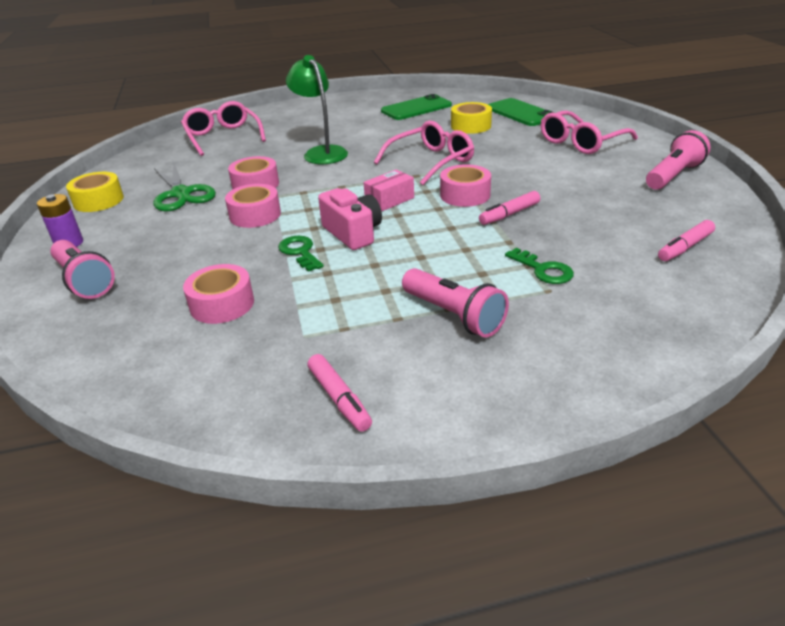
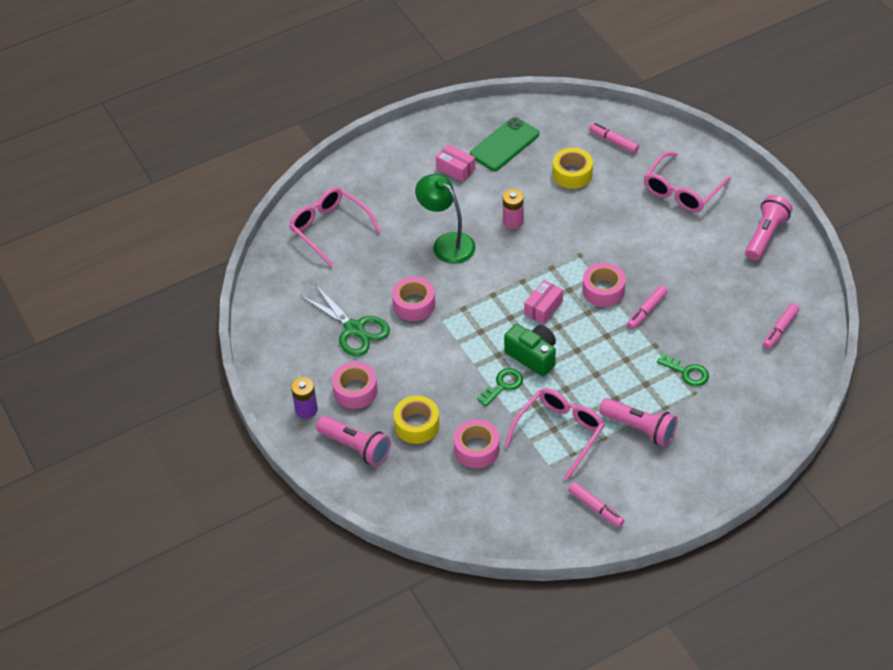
camera: 15 degrees left, 15 degrees up
yellow tape [66,172,124,212] -> yellow tape moved to [394,396,440,444]
pink tape [225,184,281,228] -> pink tape moved to [332,362,378,409]
green key [278,236,324,272] -> green key turned 90 degrees clockwise [477,368,523,407]
pink camera [318,188,382,250] -> green camera [504,324,556,377]
pink glasses [374,121,474,185] -> pink glasses moved to [505,388,605,480]
green phone [488,98,555,126] -> pink marker [589,123,639,153]
none -> pink box [436,144,475,182]
none -> pink battery [503,189,524,229]

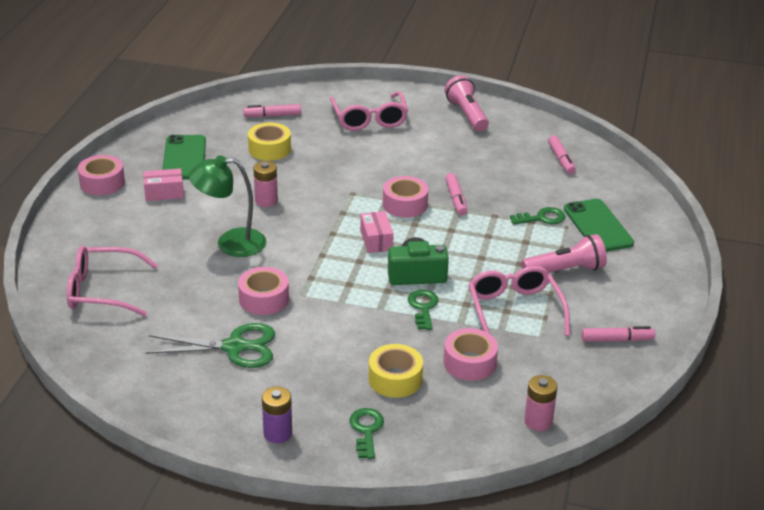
camera: 50 degrees left, 15 degrees down
pink flashlight [316,416,391,466] -> green key [349,408,384,459]
pink tape [332,362,378,409] -> pink tape moved to [78,155,125,195]
none -> pink battery [524,375,557,431]
none -> green phone [564,199,634,252]

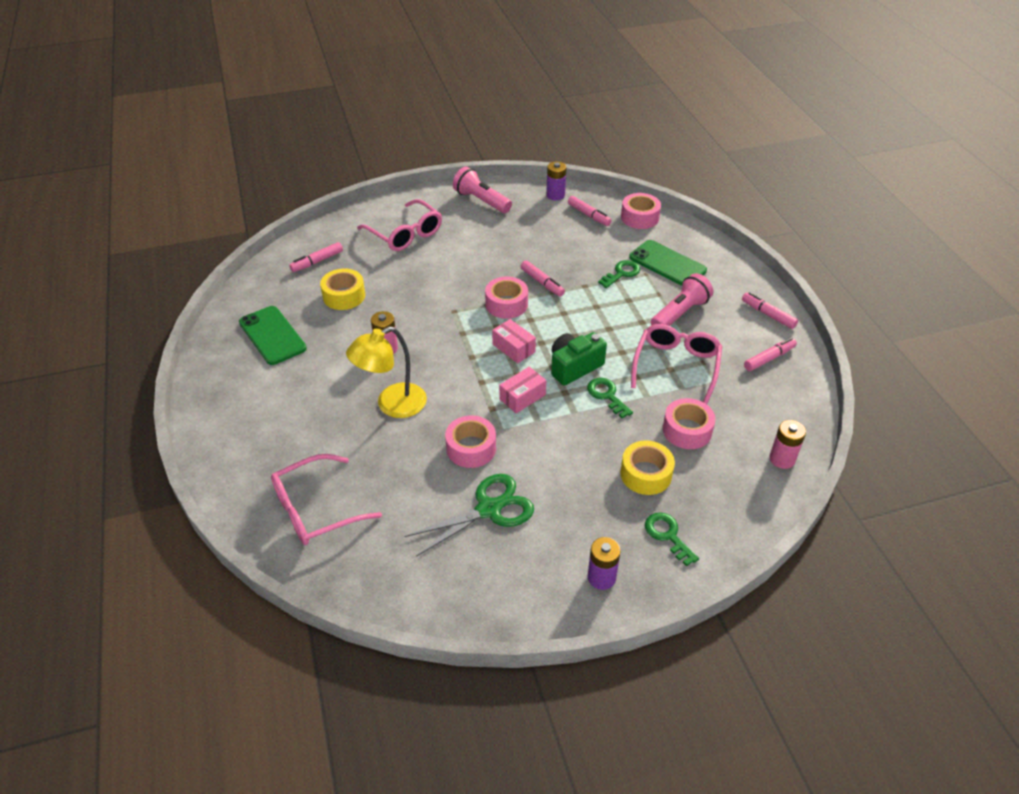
camera: 30 degrees left, 10 degrees up
pink tape [78,155,125,195] -> pink tape moved to [621,193,661,229]
pink box [143,168,184,201] -> pink box moved to [499,367,546,414]
green lamp [189,155,266,257] -> yellow lamp [346,326,427,418]
pink glasses [468,266,570,336] -> pink glasses turned 60 degrees clockwise [631,324,722,404]
none -> purple battery [546,161,567,201]
none -> pink marker [742,292,798,329]

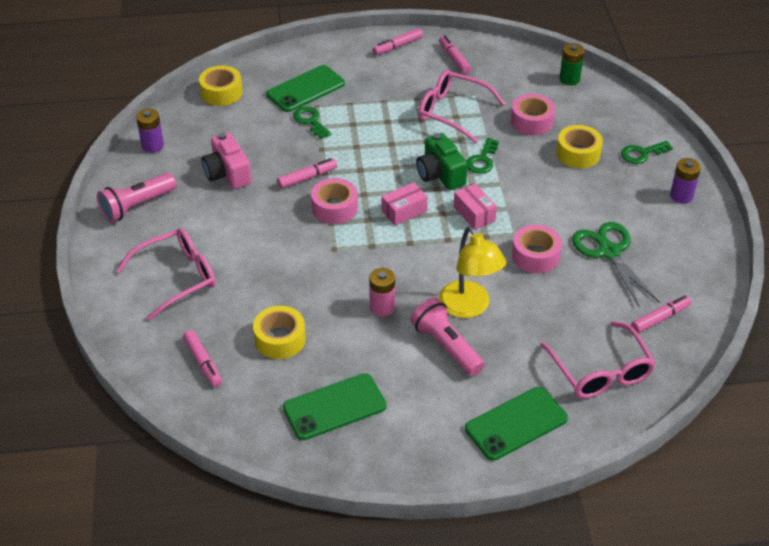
camera: 80 degrees left, 0 degrees up
pink marker [568,196,612,226] -> pink marker moved to [631,295,692,333]
green key [587,378,633,418] -> green key turned 45 degrees counterclockwise [467,138,499,174]
pink tape [621,193,661,229] -> yellow tape [199,66,242,106]
pink flashlight [651,273,713,326] -> pink flashlight moved to [411,298,485,376]
pink battery [769,420,806,469] -> green battery [559,43,584,85]
none -> pink camera [202,132,252,189]
none -> green phone [465,387,568,461]

